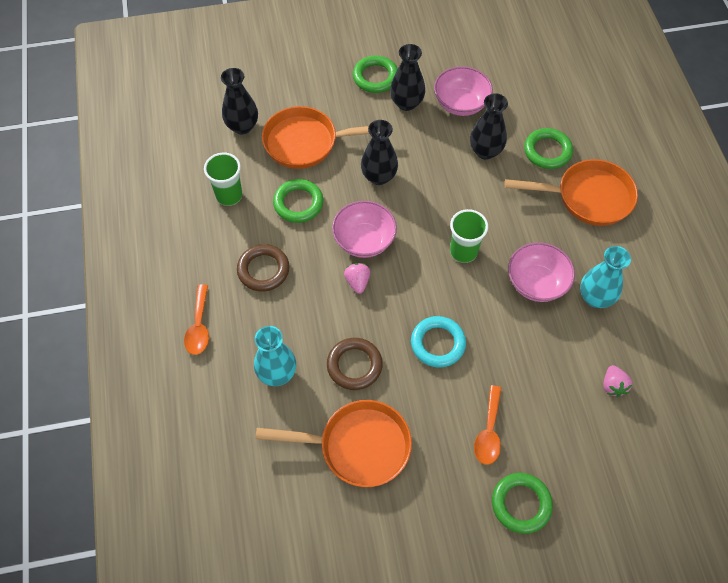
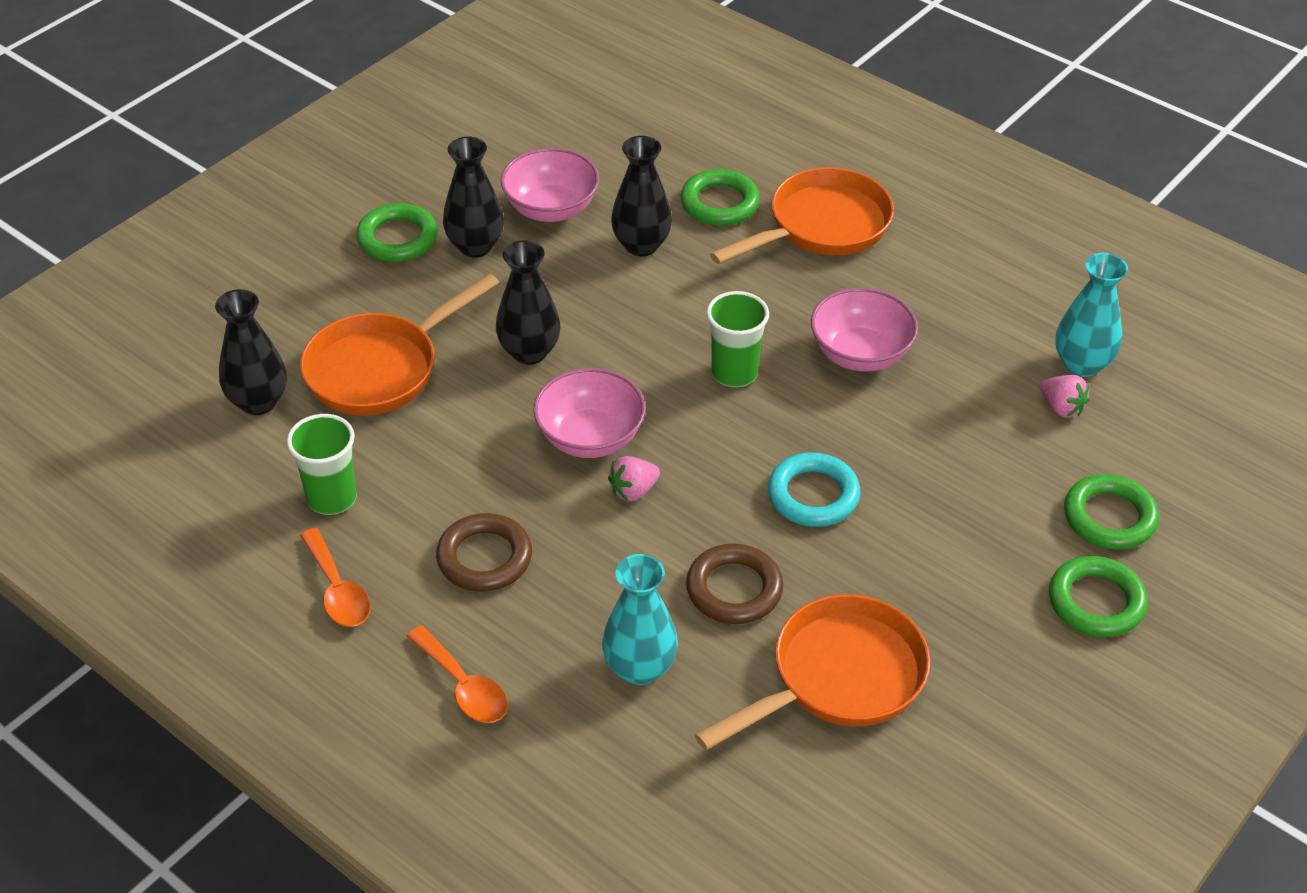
camera: 40 degrees left, 15 degrees down
green ring [273,179,324,223] -> green ring moved to [1064,474,1159,550]
pink strawberry [344,263,370,294] -> pink strawberry turned 75 degrees counterclockwise [608,456,660,502]
orange spoon [474,385,501,465] -> orange spoon moved to [300,528,371,627]
turquoise vase [580,246,631,308] -> turquoise vase moved to [1055,253,1128,377]

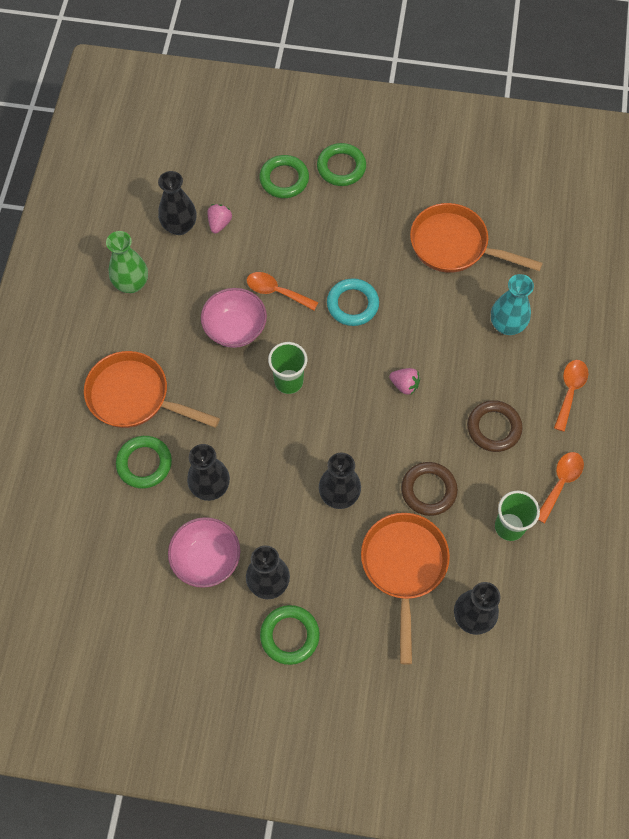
camera: 120 degrees left, 20 degrees up
orange pan [300,273,499,416] -> orange pan turned 105 degrees counterclockwise [361,513,450,665]
pink bowl [533,368,646,458] -> none
brown ring [686,544,783,624] -> brown ring moved to [401,462,458,516]
turquoise vase [1055,253,1128,377] -> black vase [158,171,196,235]
none -> green vase [106,231,148,293]
none -> orange spoon [247,272,318,310]

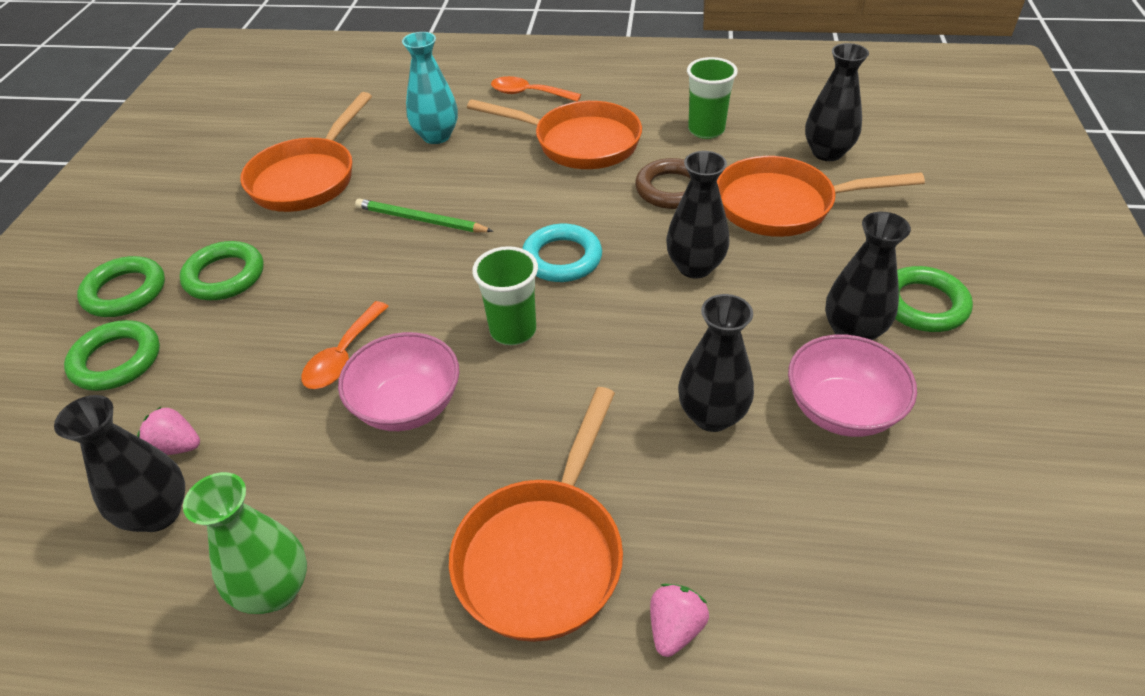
camera: 90 degrees left, 20 degrees down
green ring [116,436,172,489] -> green ring moved to [180,241,264,300]
turquoise ring [327,278,379,326] -> turquoise ring moved to [522,224,602,282]
pink strawberry [389,368,420,395] -> pink strawberry moved to [650,584,709,657]
brown ring [467,400,523,452] -> orange pan [467,99,642,169]
orange spoon [538,452,584,523] -> none
none -> green pencil [355,199,493,232]

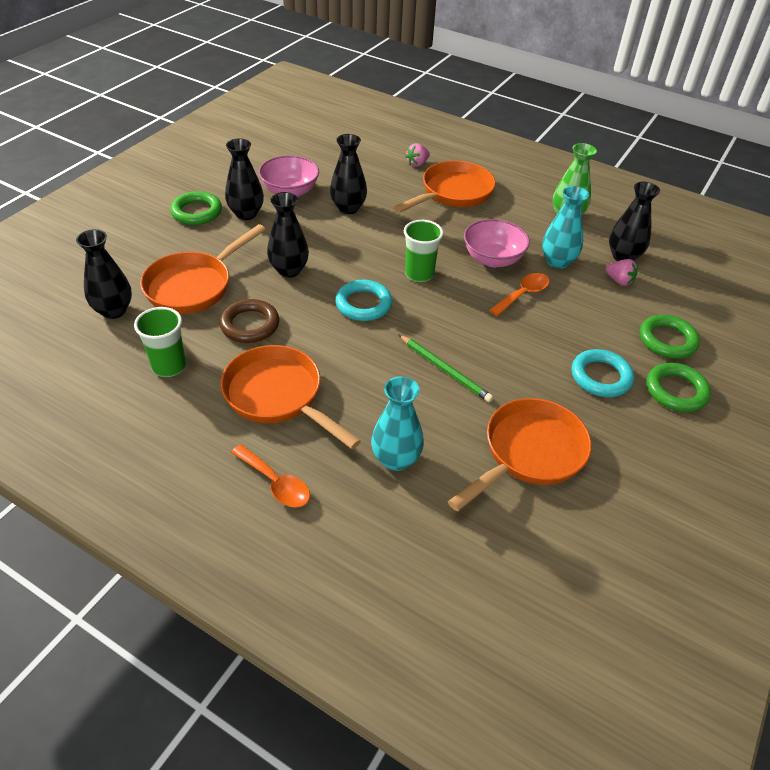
camera: 160 degrees left, 0 degrees up
green ring [180,241,264,300] -> turquoise ring [572,349,634,397]
orange pan [717,156,925,237] -> orange pan turned 105 degrees clockwise [140,224,266,314]
none -> turquoise vase [542,186,589,269]

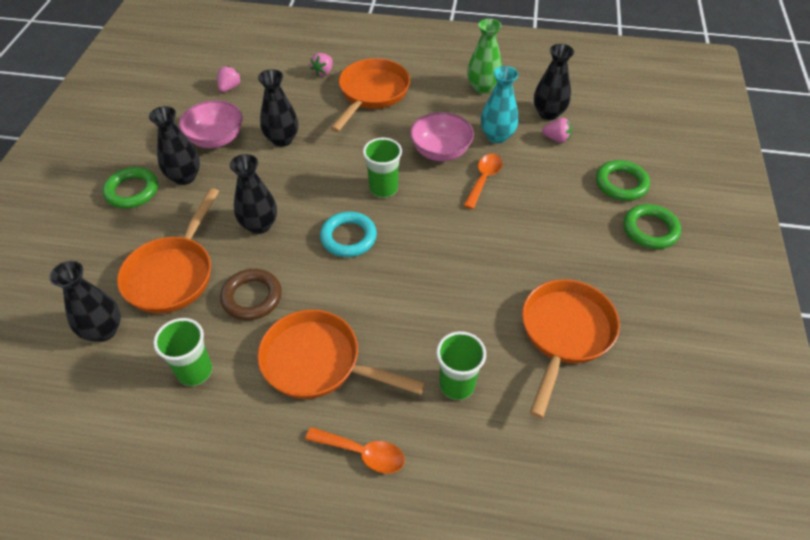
camera: 20 degrees left, 5 degrees up
turquoise vase [371,376,424,471] -> green cup [436,331,486,400]
green pencil [398,334,494,402] -> none
turquoise ring [572,349,634,397] -> none
none -> pink strawberry [217,66,241,92]

